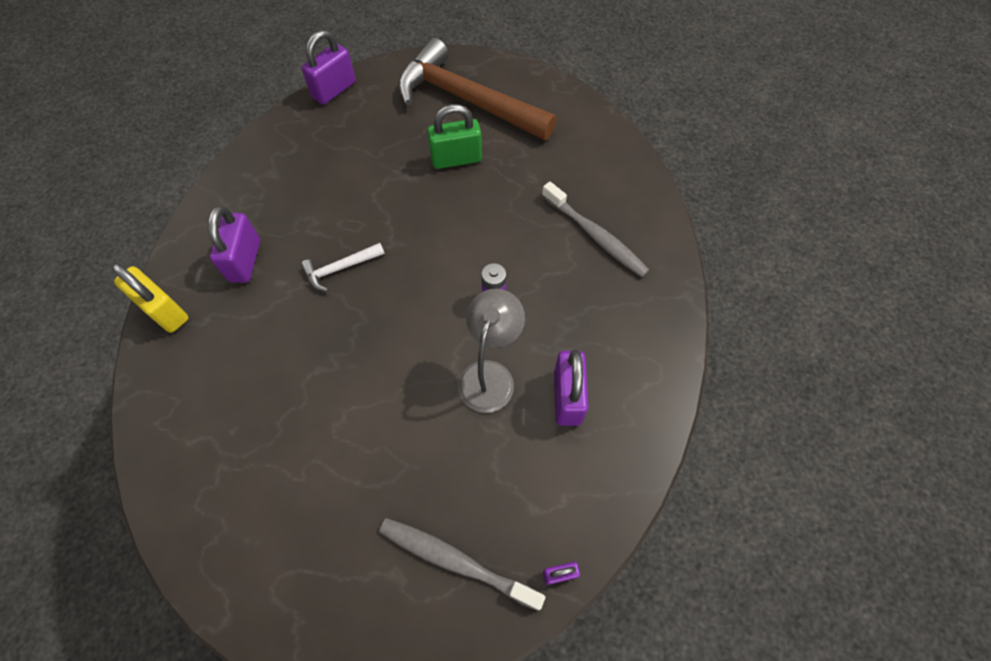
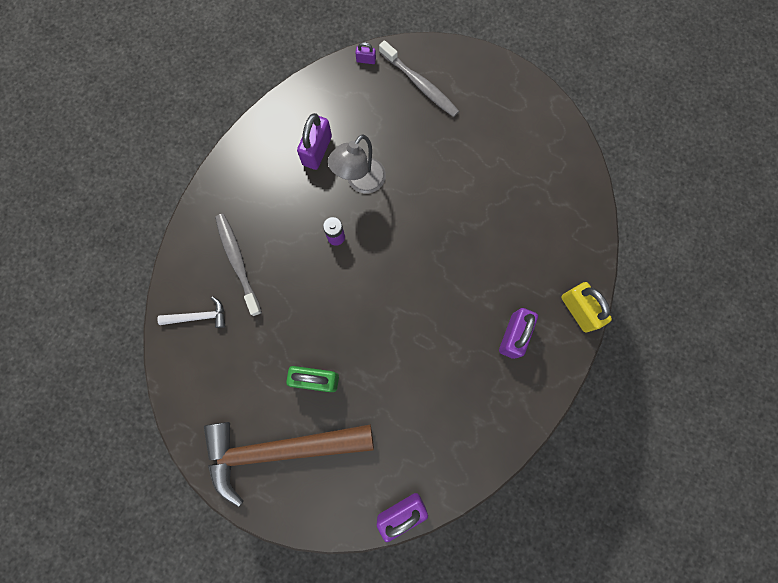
camera: 160 degrees left, 15 degrees up
white hammer [301,243,385,291] -> white hammer moved to [157,296,225,328]
brown hammer [398,38,557,141] -> brown hammer turned 120 degrees clockwise [204,422,374,507]

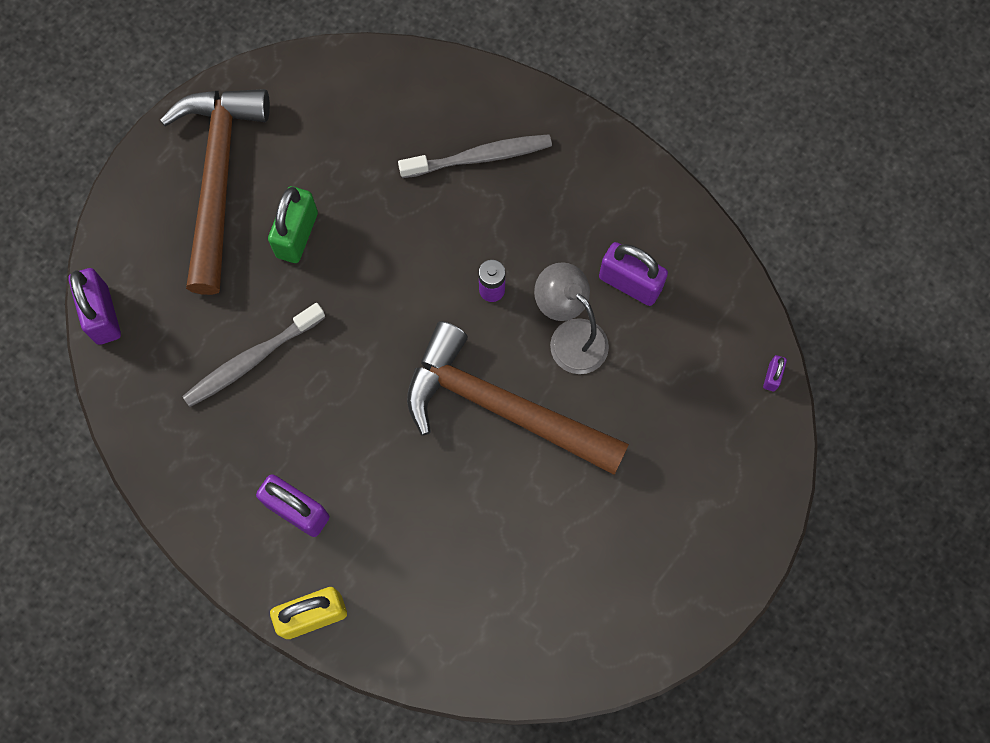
camera: 100 degrees right, 5 degrees down
white hammer [157,296,225,328] -> none
grey toothbrush [379,40,459,117] -> grey toothbrush moved to [182,303,326,407]
none -> brown hammer [407,321,629,475]

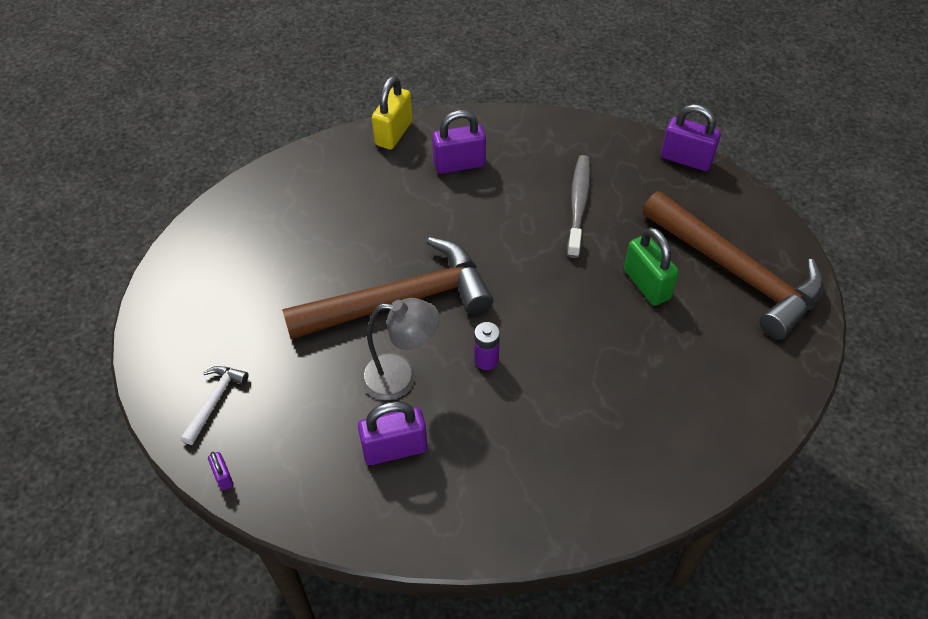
camera: 135 degrees right, 20 degrees down
grey toothbrush [398,134,552,178] -> none
none -> white hammer [181,366,249,445]

